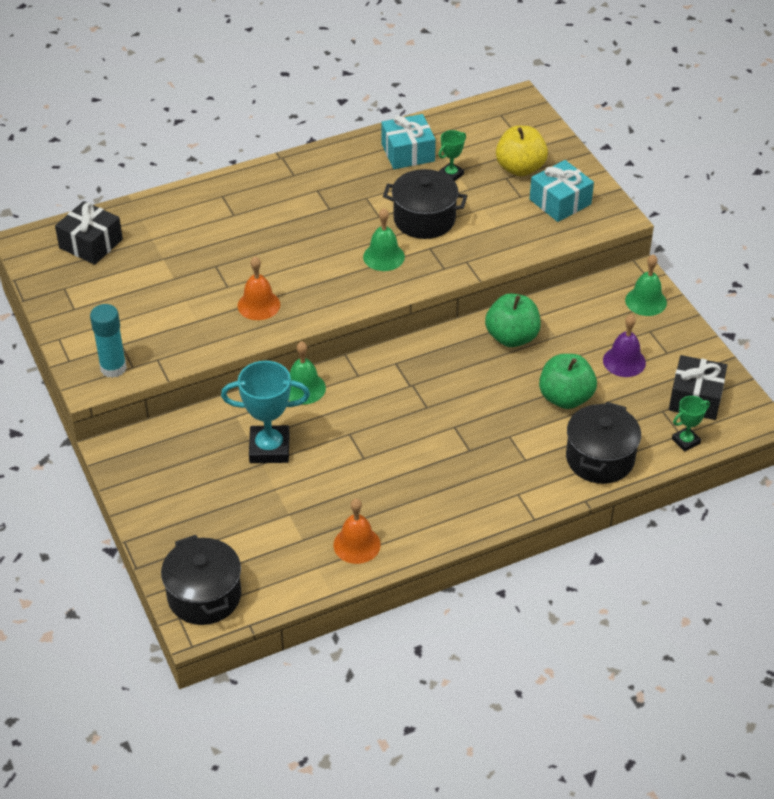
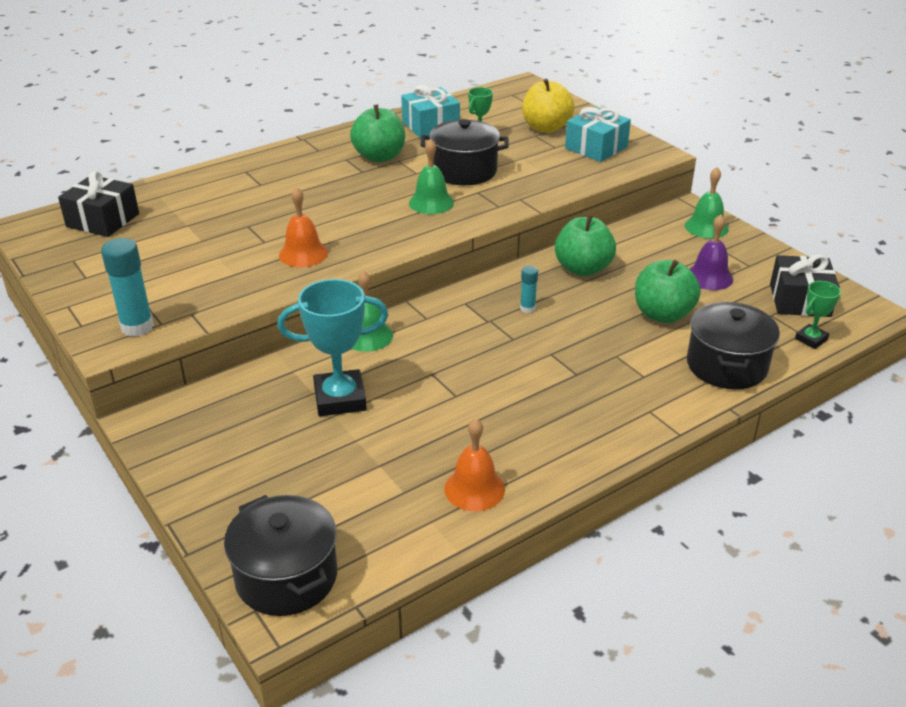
camera: 10 degrees left, 10 degrees down
none -> green apple [350,105,405,162]
none -> turquoise glue stick [520,266,538,313]

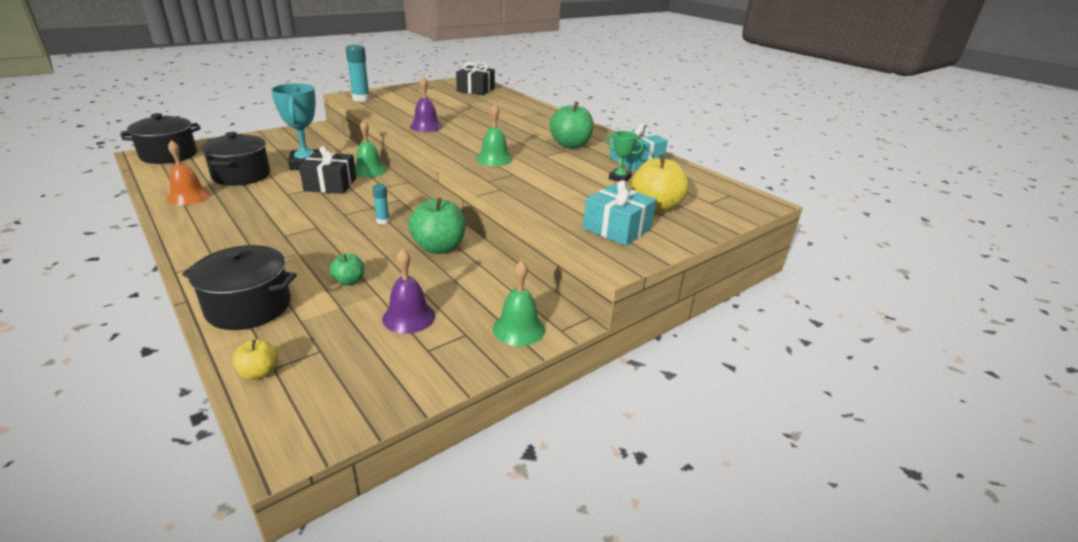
camera: 85 degrees right, 5 degrees down
orange bell [279,187,328,267] -> purple bell [410,76,443,132]
black pot [420,119,508,185] -> black pot moved to [201,132,270,186]
green apple [635,260,701,323] -> green apple [330,254,364,285], size x0.52
black gift [770,254,840,317] -> black gift moved to [299,146,356,194]
green trophy [795,281,841,349] -> yellow apple [232,339,278,380]

